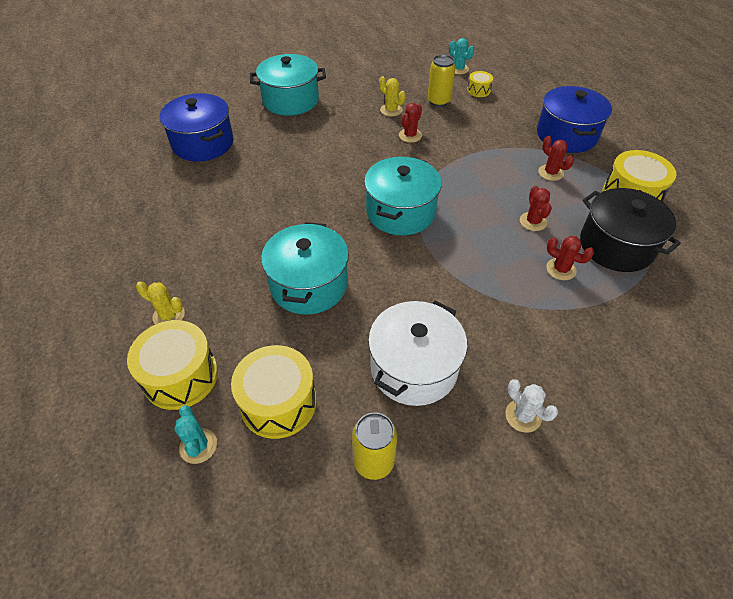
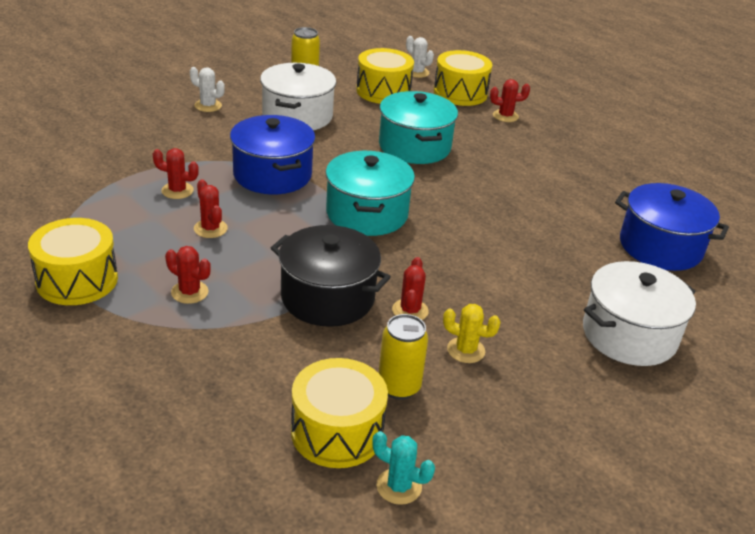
camera: 155 degrees right, 15 degrees down
yellow cactus [136,282,185,325] -> red cactus [490,79,530,122]
turquoise cactus [174,405,217,464] -> white cactus [406,36,434,78]
turquoise pot [250,54,326,116] -> white pot [583,261,696,366]
yellow drum [467,71,493,97] -> yellow drum [291,358,388,468], size x1.97
blue pot [537,86,612,153] -> blue pot moved to [230,115,315,194]
black pot [580,188,681,272] -> black pot moved to [271,225,390,327]

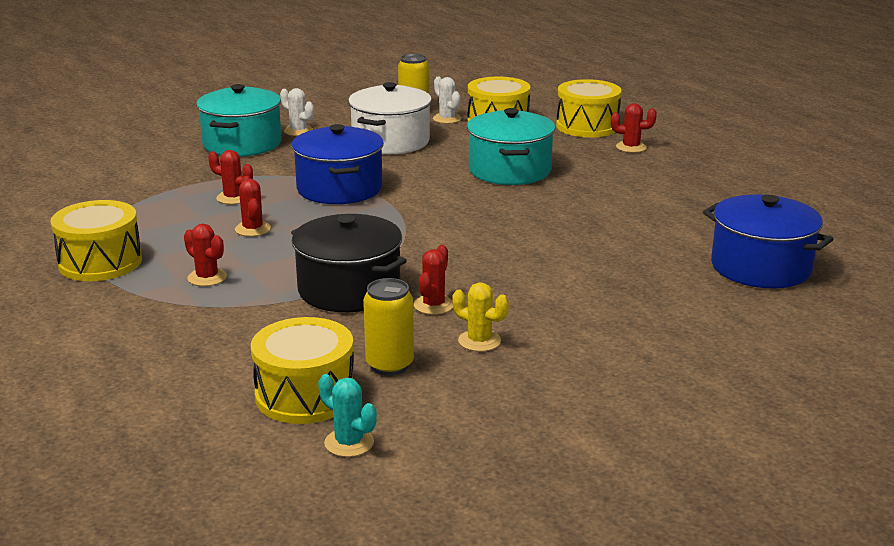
camera: 15 degrees right, 10 degrees down
turquoise pot [326,151,415,236] -> turquoise pot moved to [196,84,281,157]
white cactus [406,36,434,78] -> white cactus moved to [433,76,461,124]
white pot [583,261,696,366] -> none

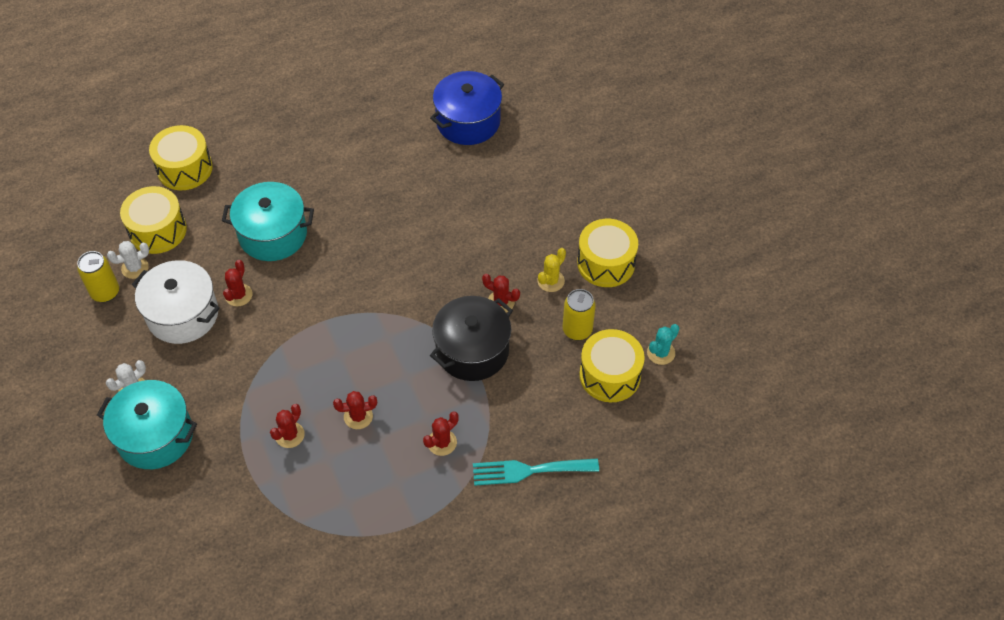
camera: 85 degrees left, 30 degrees up
yellow drum [51,200,142,281] -> yellow drum moved to [577,219,638,287]
blue pot [292,124,384,204] -> none
red cactus [611,103,657,153] -> red cactus moved to [223,260,252,306]
none -> turquoise fork [473,458,599,486]

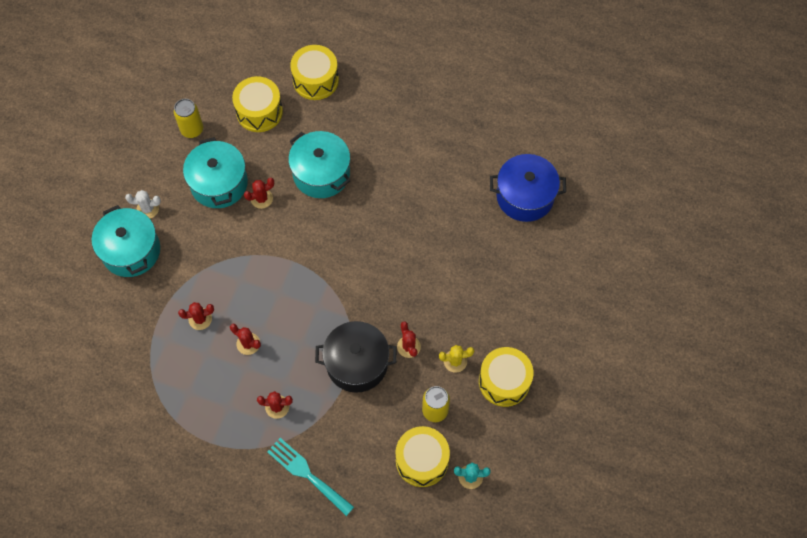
camera: 45 degrees right, 10 degrees up
white cactus [107,241,149,279] -> none
white pot [132,260,220,344] -> turquoise pot [183,137,248,208]

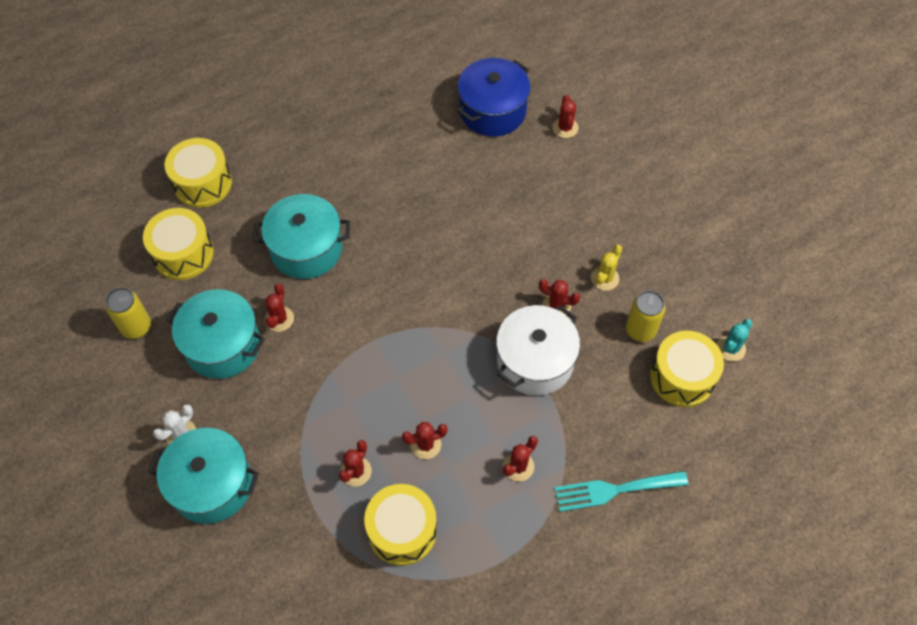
camera: 50 degrees left, 5 degrees down
black pot [315,321,397,393] -> white pot [496,305,580,395]
yellow drum [479,347,534,407] -> yellow drum moved to [364,484,437,566]
none -> red cactus [552,95,579,138]

